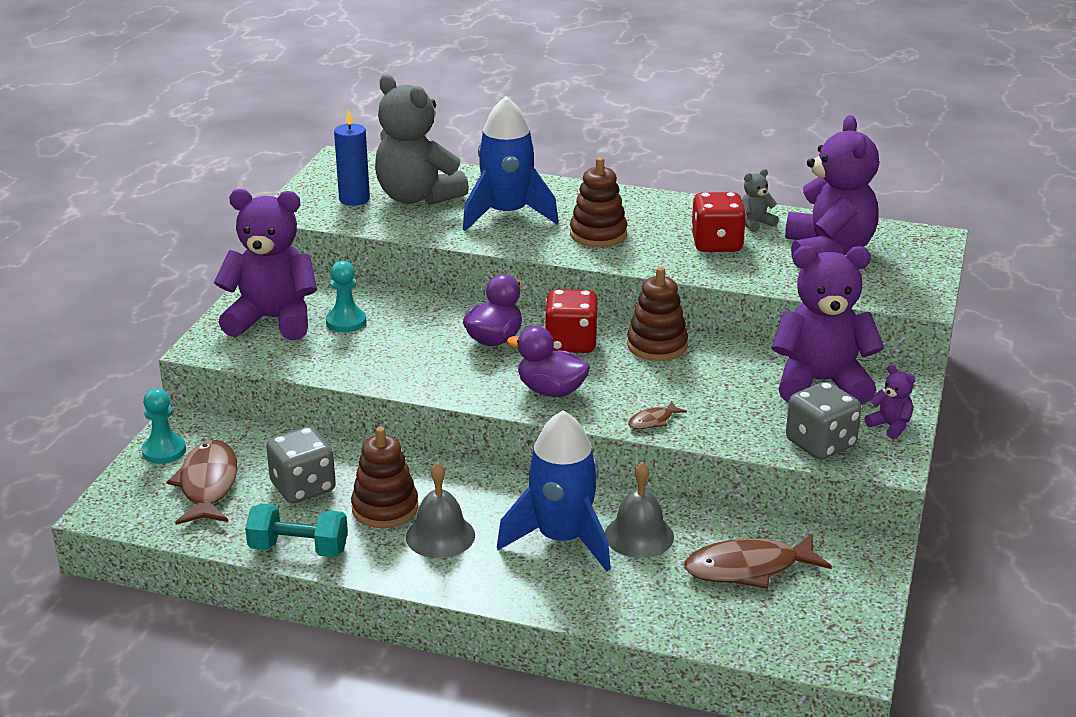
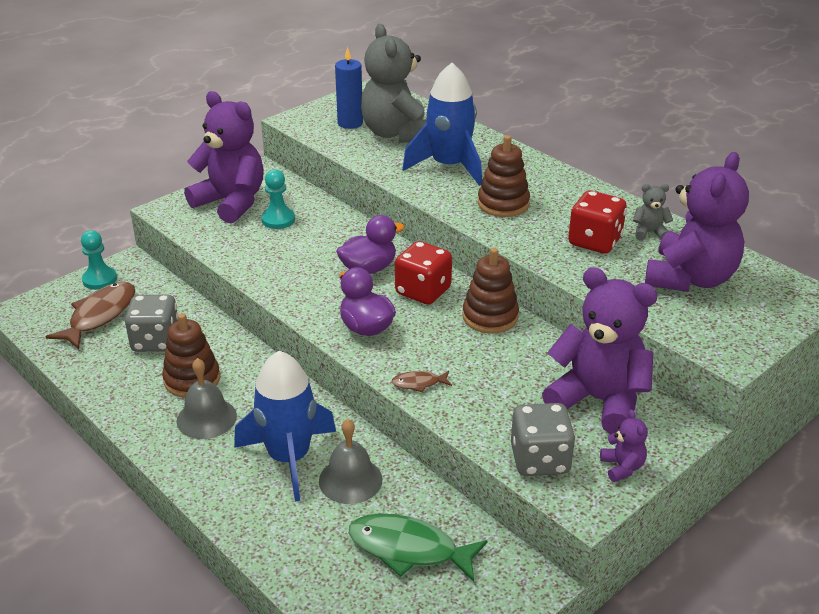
camera: 30 degrees right, 5 degrees up
turquoise dumbbell [245,504,348,557] -> none
brown fish [684,533,832,589] -> green fish [349,513,488,582]

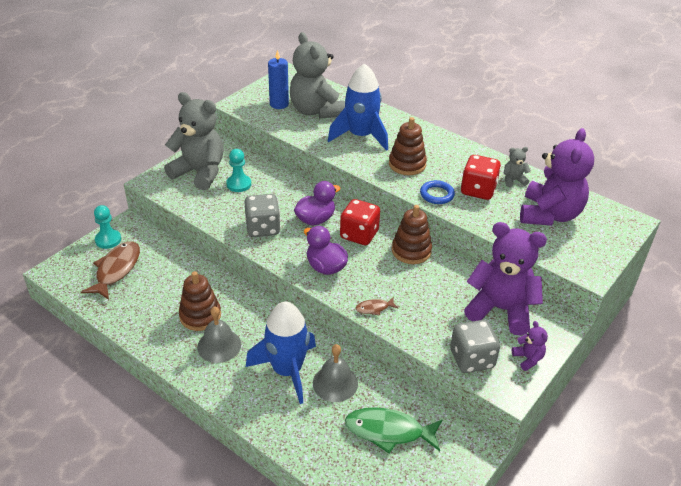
camera: 10 degrees left, 5 degrees up
grey dice [125,295,178,352] -> grey dice moved to [245,194,281,237]
purple teddy bear [184,91,264,224] -> grey teddy bear [164,92,223,190]
none -> blue ring [420,180,455,204]

